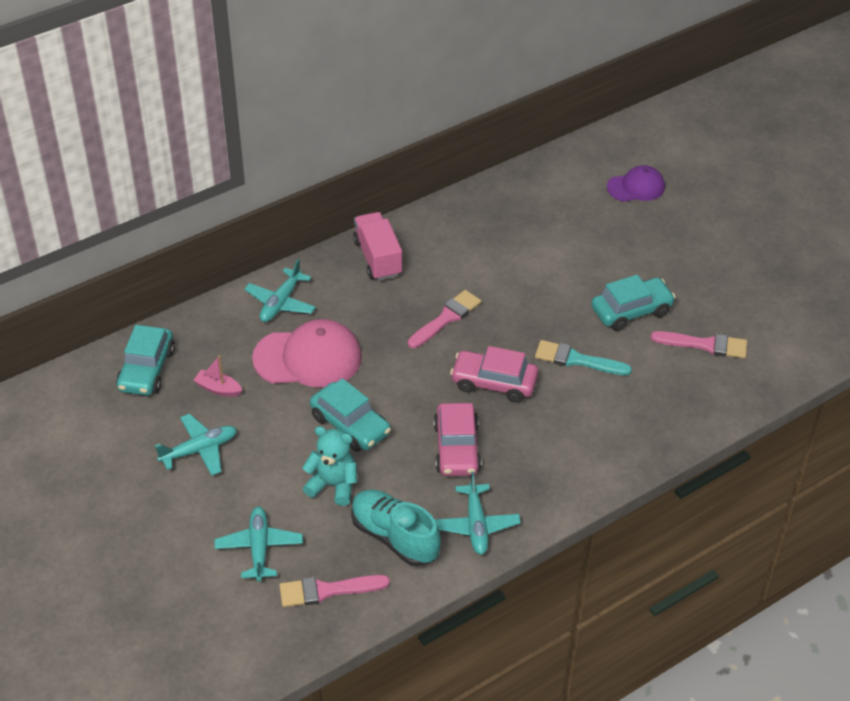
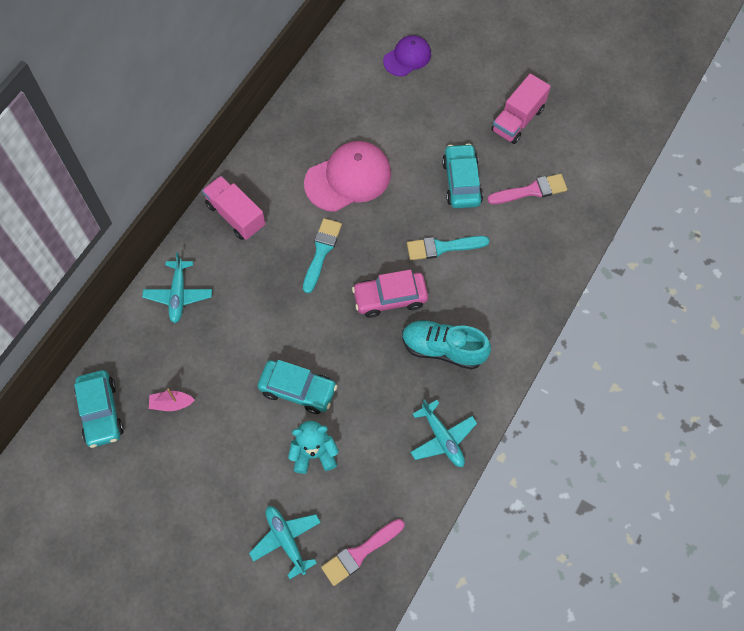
camera: 25 degrees left, 20 degrees up
turquoise plane [155,414,237,476] -> none
pink cap [252,319,362,388] -> pink cap moved to [304,141,391,212]
turquoise shoe [351,489,441,566] -> turquoise shoe moved to [402,320,491,370]
pink brush [408,290,481,348] -> turquoise brush [303,218,342,293]
pink car [433,403,482,476] -> none
turquoise car [591,275,676,331] -> turquoise car turned 45 degrees counterclockwise [442,143,483,208]
none -> pink truck [491,74,551,144]

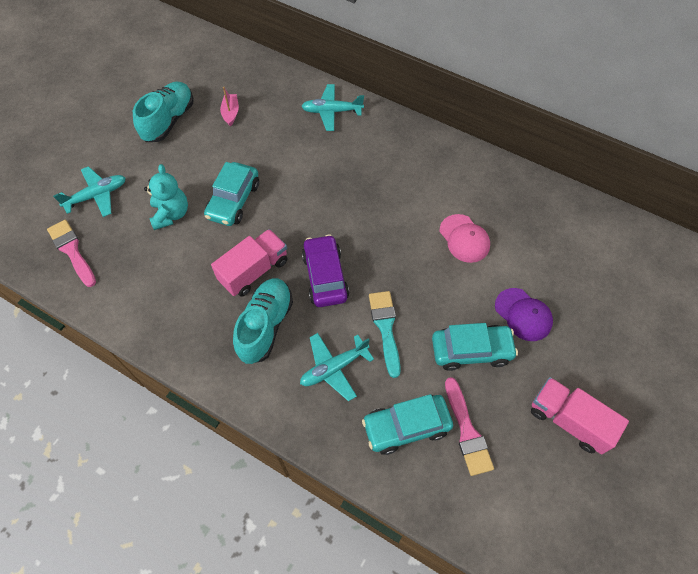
camera: 90 degrees right, 5 degrees down
turquoise car [74,370,124,448] -> turquoise car moved to [362,394,453,455]
pink truck [202,176,265,240] -> pink truck moved to [211,229,288,297]
turquoise brush [303,218,342,293] -> none
pink cap [304,141,391,212] -> pink cap [440,214,490,263], size x0.61
pink car [352,270,428,318] -> purple car [302,234,349,307]
purple cap [383,35,431,77] -> purple cap moved to [495,288,553,341]
turquoise plane [410,399,477,467] -> turquoise plane moved to [300,333,374,401]
none -> turquoise shoe [133,81,194,142]

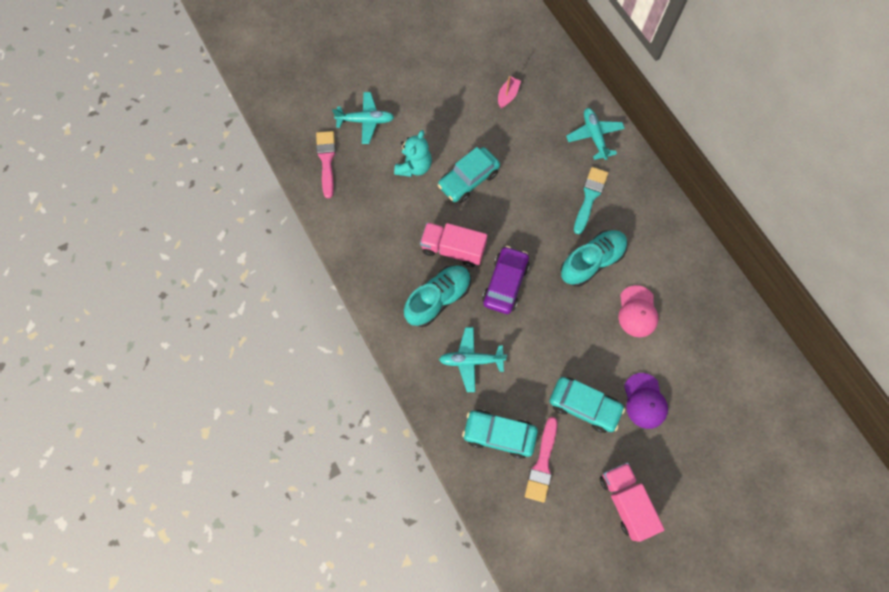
camera: 30 degrees right, 10 degrees up
turquoise shoe [133,81,194,142] -> turquoise shoe moved to [561,230,628,286]
pink truck [211,229,288,297] -> pink truck turned 150 degrees counterclockwise [420,222,487,267]
turquoise plane [301,84,364,131] -> turquoise plane turned 45 degrees clockwise [566,108,625,160]
turquoise brush [369,291,401,378] -> turquoise brush moved to [574,167,608,234]

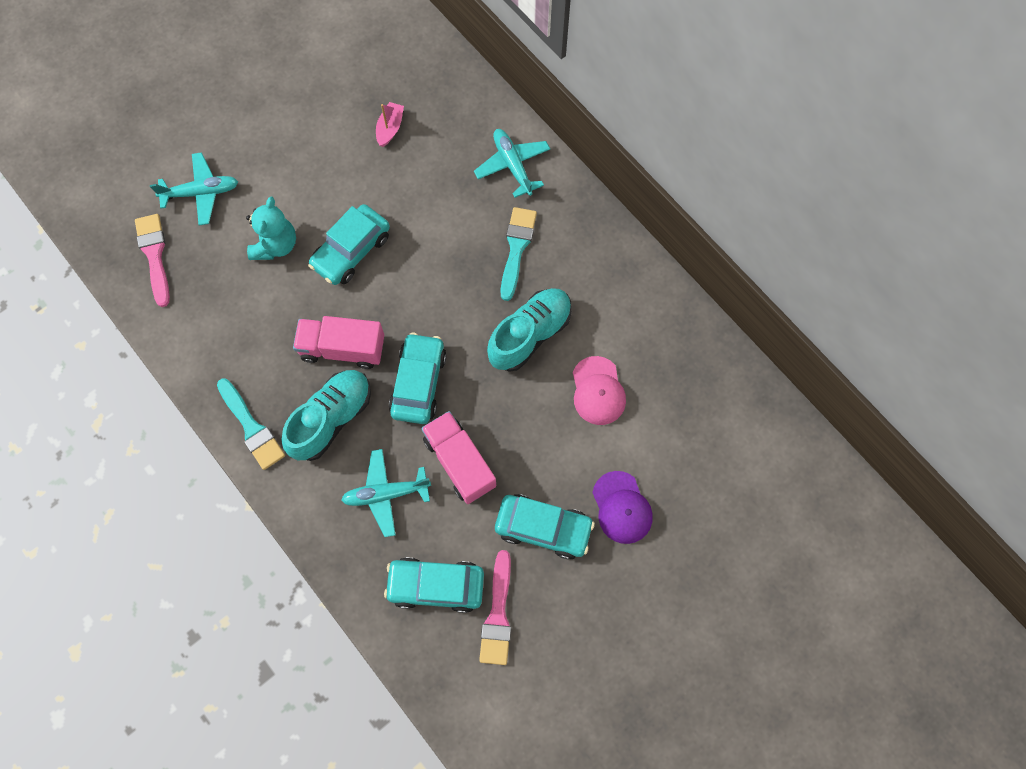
camera: 10 degrees left, 0 degrees up
purple car [482,246,529,314] -> turquoise car [389,332,447,424]
pink truck [600,462,665,542] -> pink truck moved to [421,411,496,504]
none -> turquoise brush [217,378,285,470]

